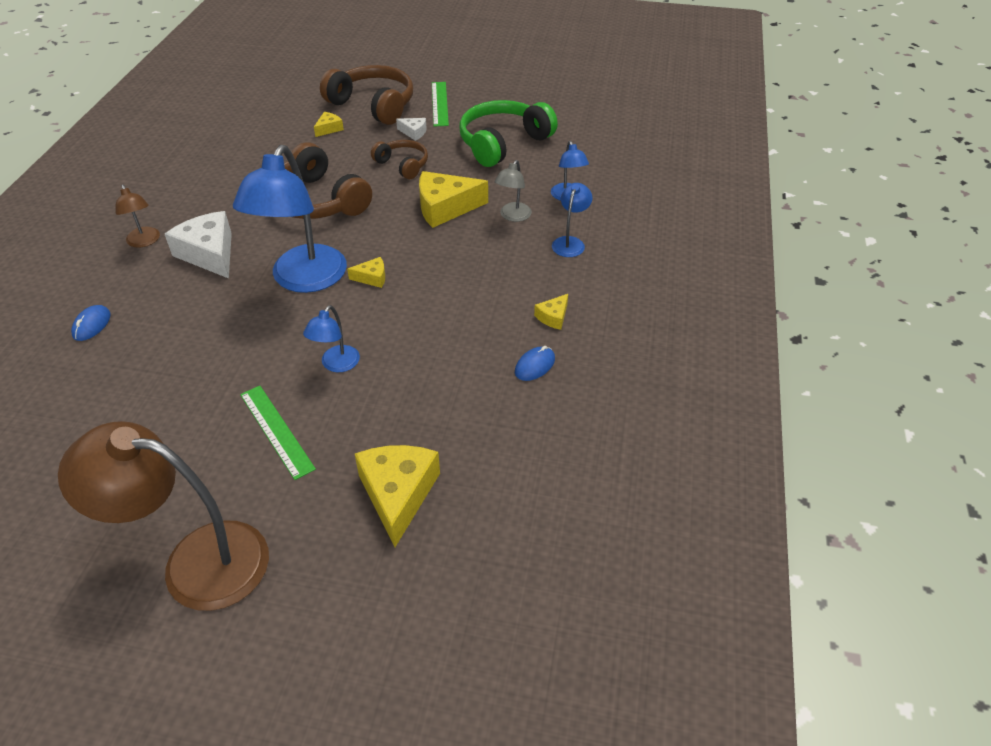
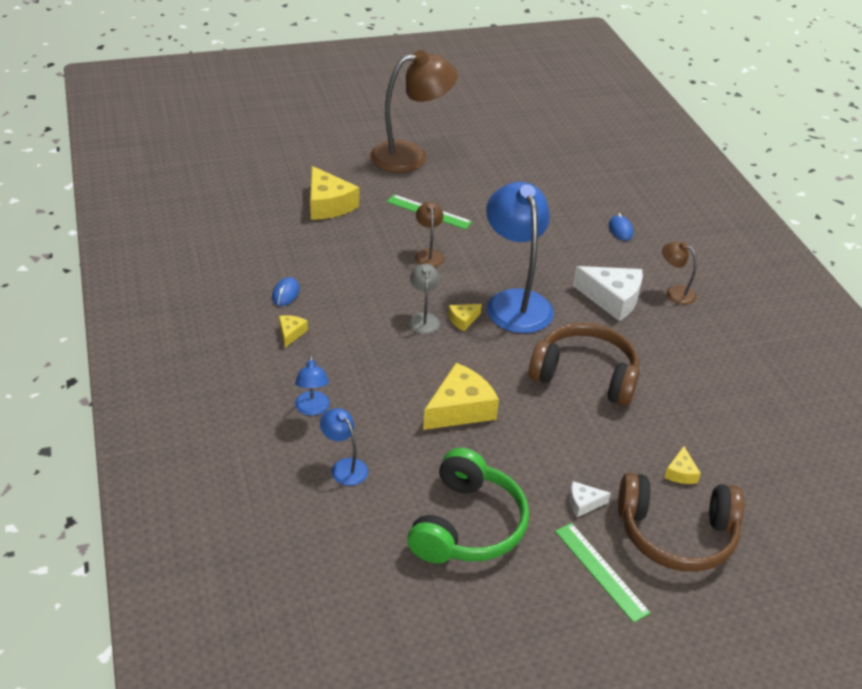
camera: 150 degrees right, 5 degrees down
blue lamp [303,305,360,372] -> brown lamp [415,202,444,267]
brown headphones [371,140,428,179] -> none
grey lamp [495,160,532,222] -> grey lamp moved to [409,264,440,334]

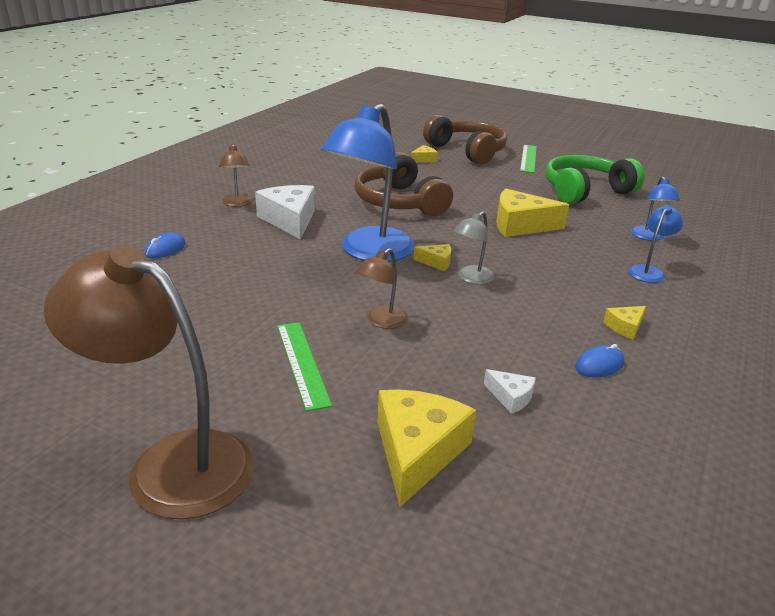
camera: 135 degrees left, 10 degrees down
white cheese [570,481,611,517] -> white cheese moved to [484,369,536,414]

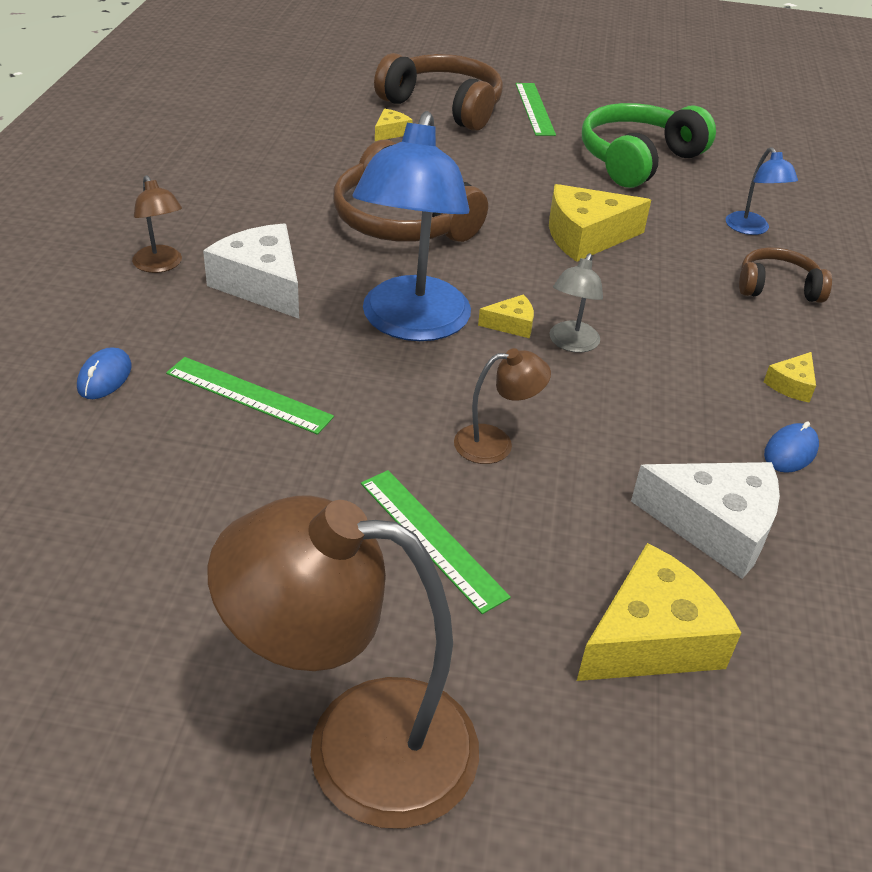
camera: 20 degrees left, 10 degrees up
brown lamp [356,248,408,329] -> brown lamp turned 120 degrees counterclockwise [454,348,551,464]
yellow cheese [377,390,476,507] -> yellow cheese turned 60 degrees clockwise [577,543,741,681]
white cheese [484,369,536,414] -> white cheese [631,462,780,579], size x2.06
blue lamp [628,205,683,283] -> brown headphones [739,247,832,303]
none -> green ruler [166,357,334,435]

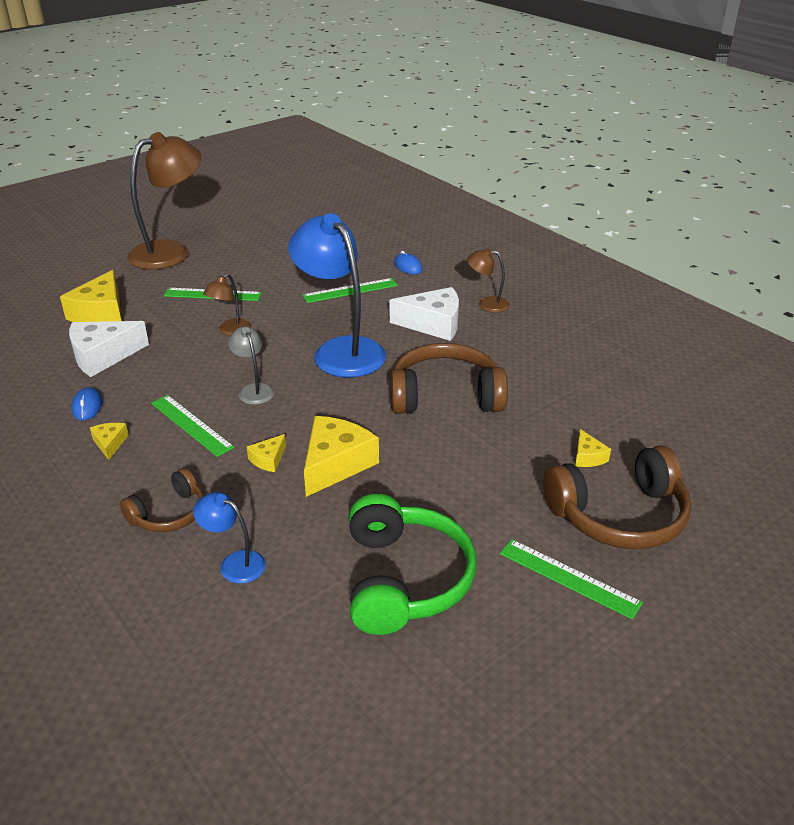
camera: 135 degrees right, 5 degrees down
yellow cheese [478,295,534,338] -> yellow cheese moved to [247,434,286,472]
none -> green ruler [151,395,234,457]

